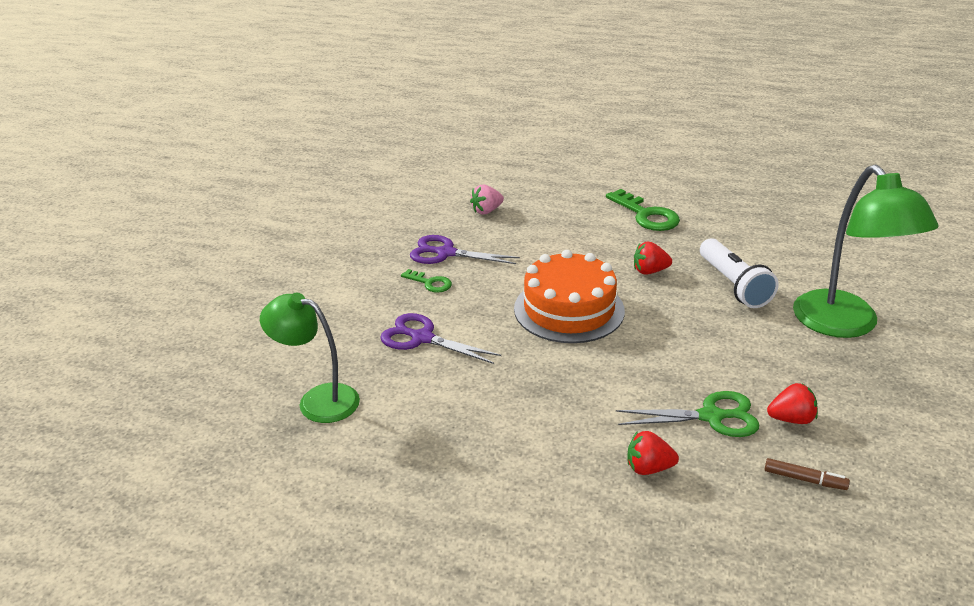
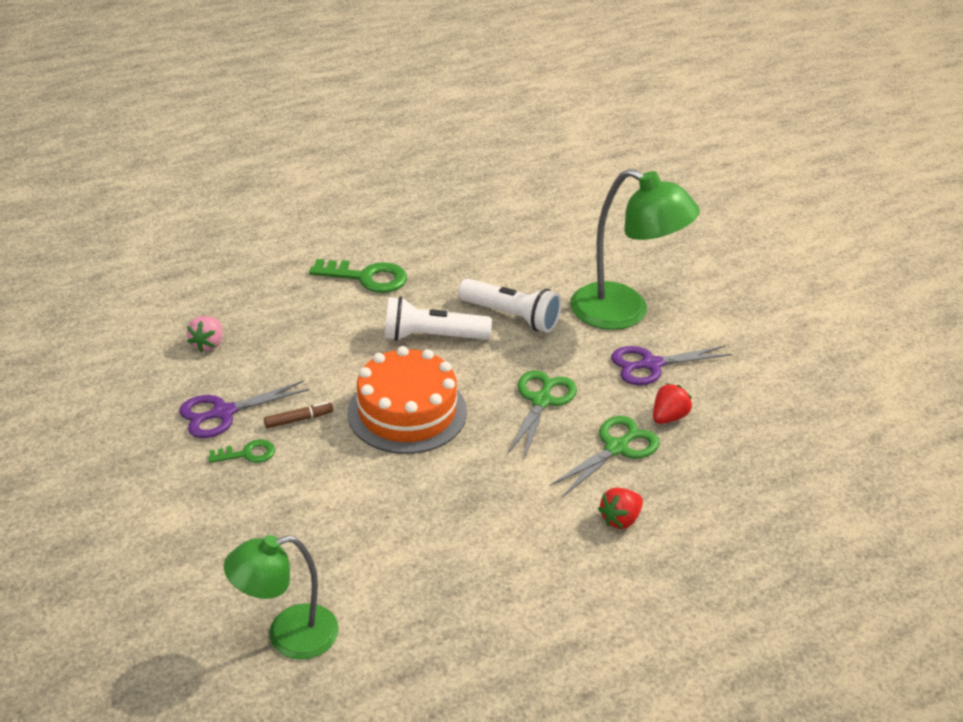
camera: 45 degrees left, 5 degrees up
purple scissors [380,313,501,364] -> purple scissors moved to [611,346,732,385]
red strawberry [634,242,672,275] -> white flashlight [385,296,492,341]
brown marker [764,458,850,490] -> brown marker moved to [264,402,333,428]
none -> green scissors [508,370,577,459]

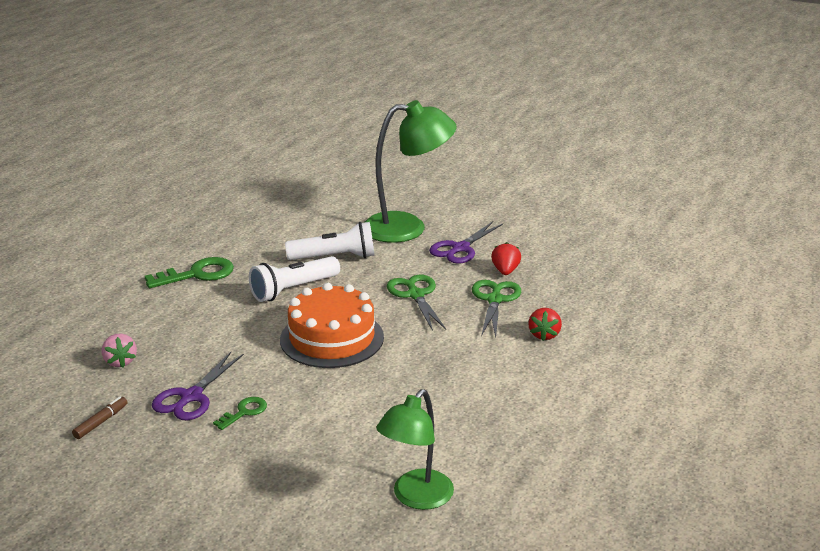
camera: 35 degrees left, 10 degrees down
brown marker [264,402,333,428] -> brown marker moved to [72,396,127,439]

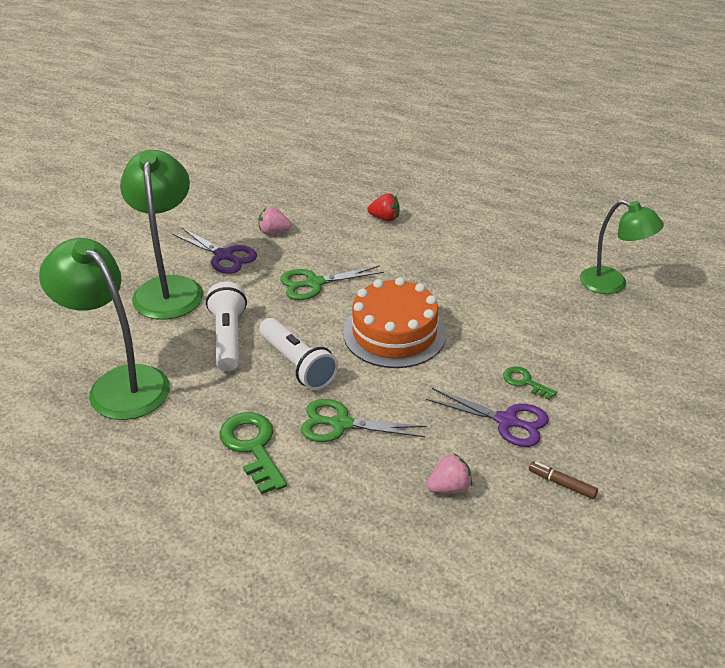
camera: 90 degrees left, 10 degrees up
green scissors [472,280,521,338] -> green scissors moved to [301,399,427,442]
red strawberry [491,242,521,275] -> pink strawberry [259,206,292,235]
none -> green lamp [39,238,170,420]

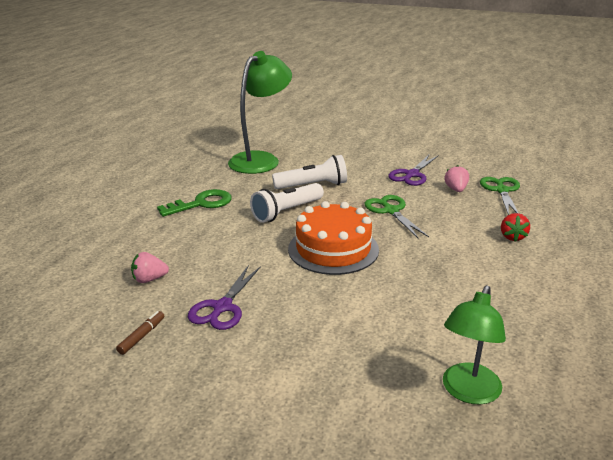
camera: 85 degrees right, 10 degrees down
green lamp [120,150,203,320] -> none
green scissors [301,399,427,442] -> green scissors moved to [480,177,520,215]
pink strawberry [426,453,472,494] -> pink strawberry turned 105 degrees clockwise [131,252,169,283]
green key [503,367,557,400] -> none

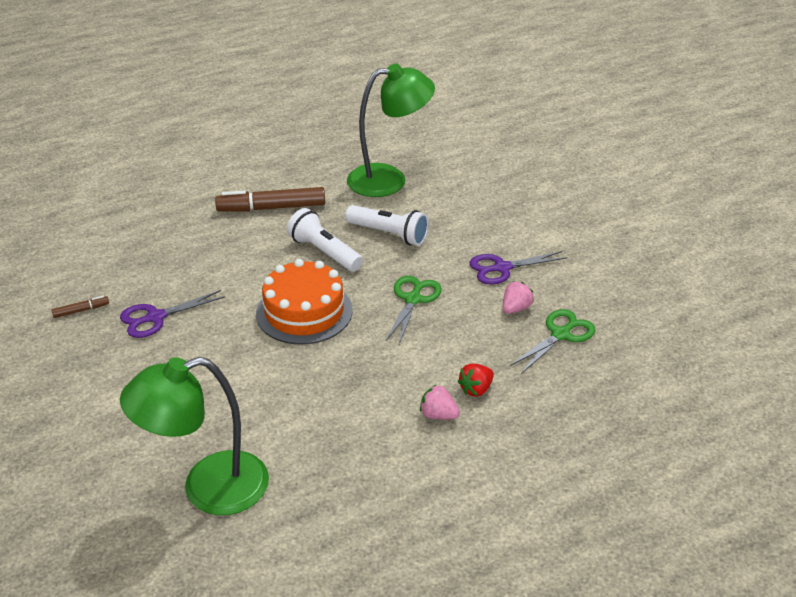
camera: 40 degrees right, 10 degrees up
pink strawberry [131,252,169,283] -> pink strawberry moved to [420,384,460,420]
green key [157,189,232,217] -> brown marker [215,187,325,212]
white flashlight [250,183,324,223] -> white flashlight turned 45 degrees clockwise [287,208,363,272]
green lamp [443,285,506,405] -> green lamp [120,357,269,515], size x1.51

